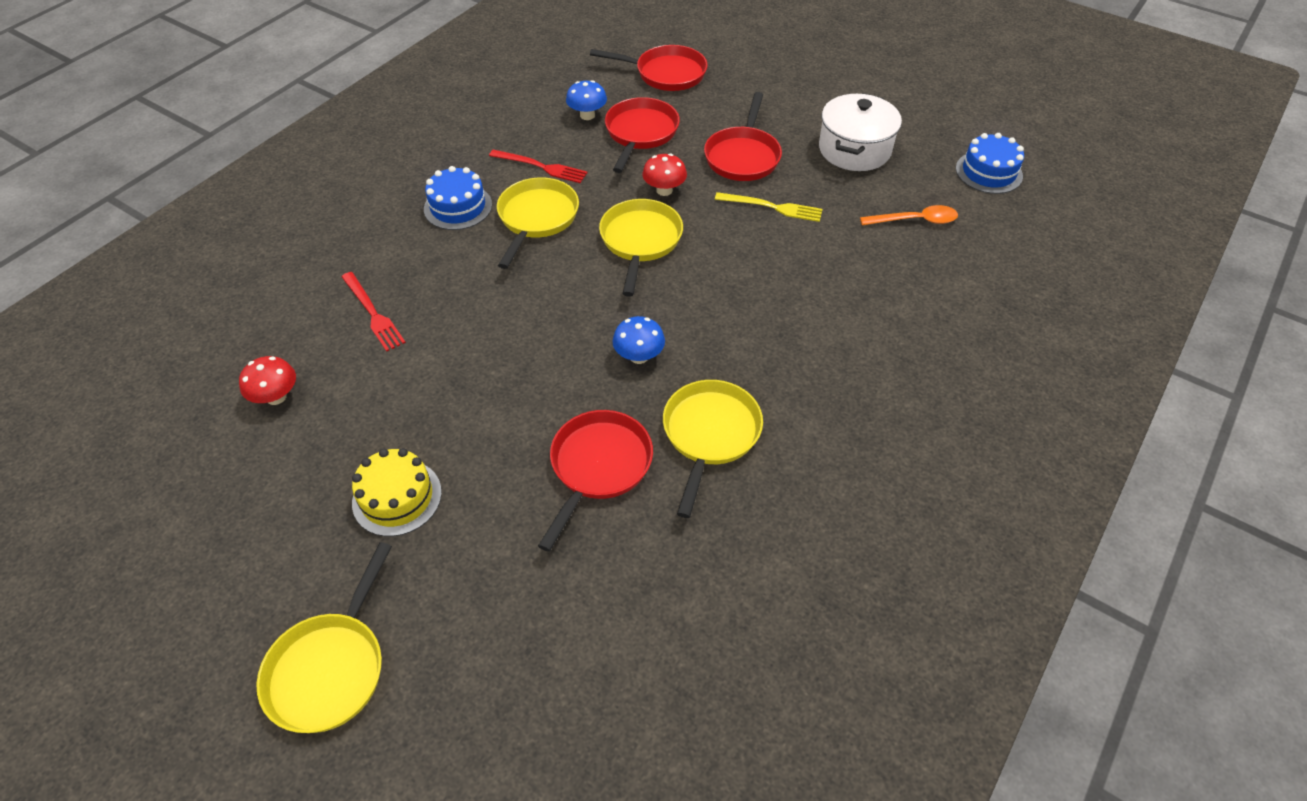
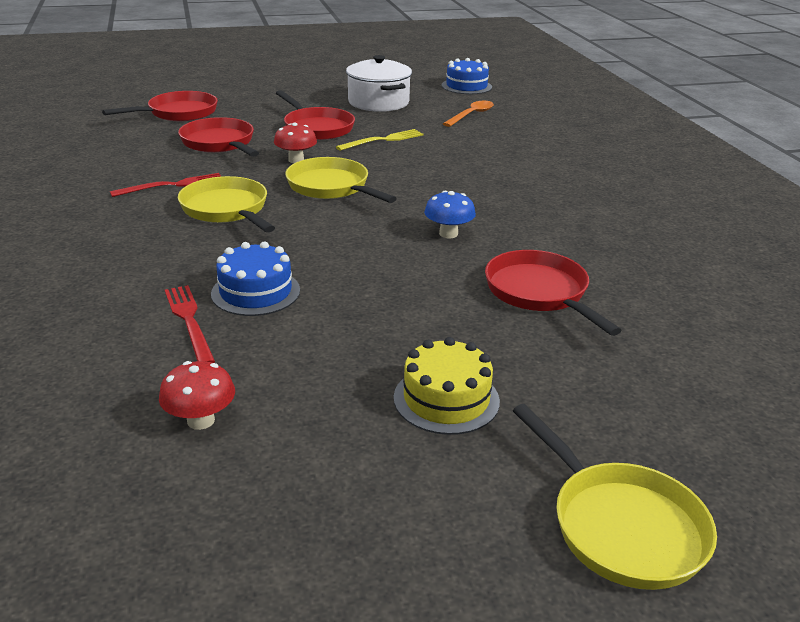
camera: 50 degrees left, 20 degrees down
red fork [342,272,406,351] -> red fork turned 120 degrees counterclockwise [165,285,215,363]
blue cake [424,166,492,230] -> blue cake moved to [211,241,300,316]
blue mushroom [566,80,607,120] -> none
yellow pan [663,380,763,518] -> none

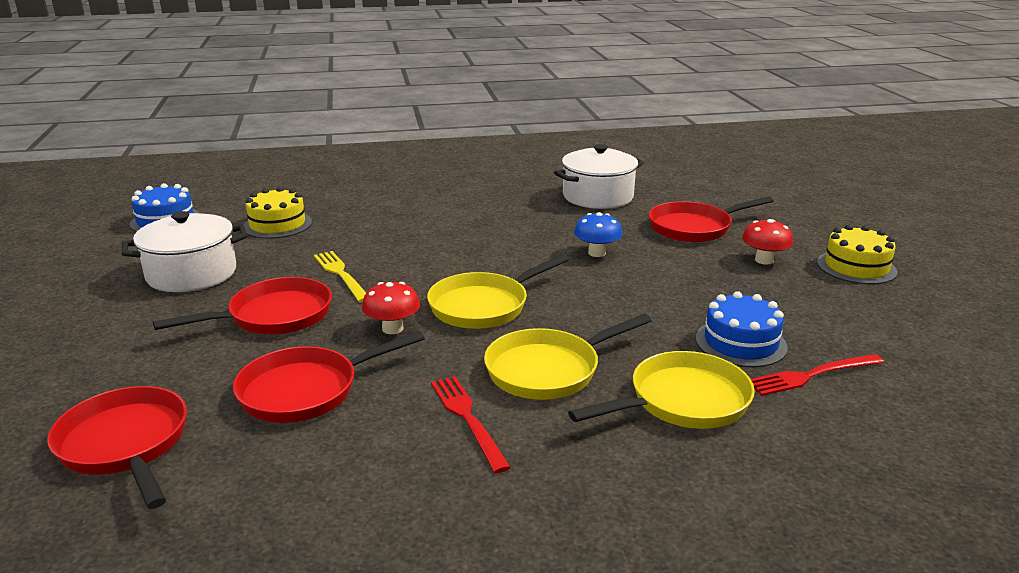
camera: 85 degrees left, 5 degrees down
red mushroom [159,361,235,430] -> red mushroom moved to [742,219,793,265]
orange spoon [443,101,494,127] -> yellow cake [243,187,312,239]
yellow pan [513,404,717,590] -> yellow pan moved to [568,351,755,429]
none -> white pot [554,144,644,209]

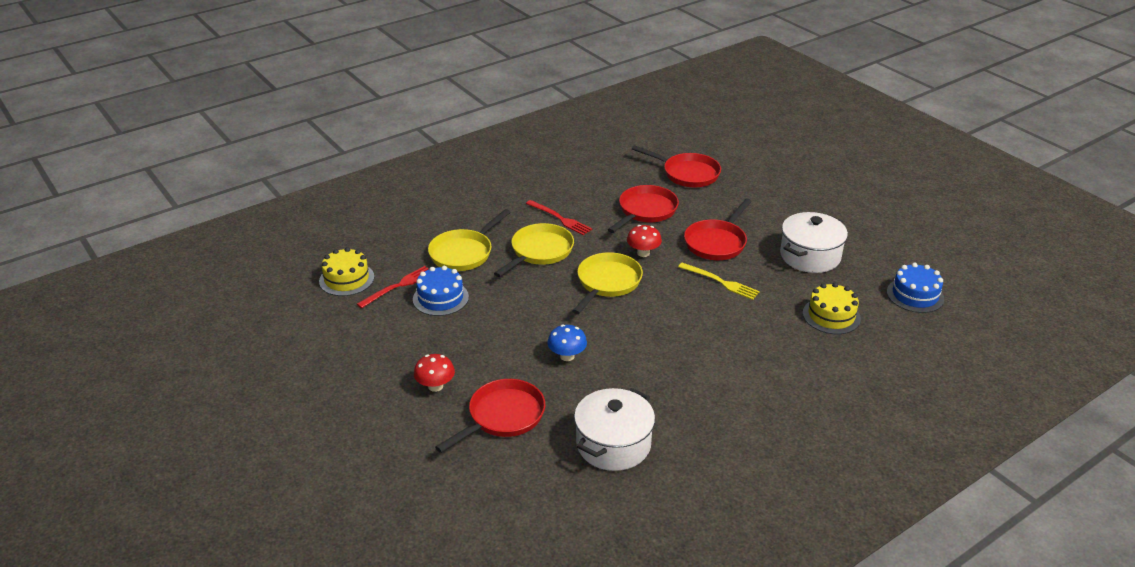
camera: 155 degrees right, 10 degrees up
yellow cake [817,225,897,284] -> yellow cake moved to [319,247,374,296]

